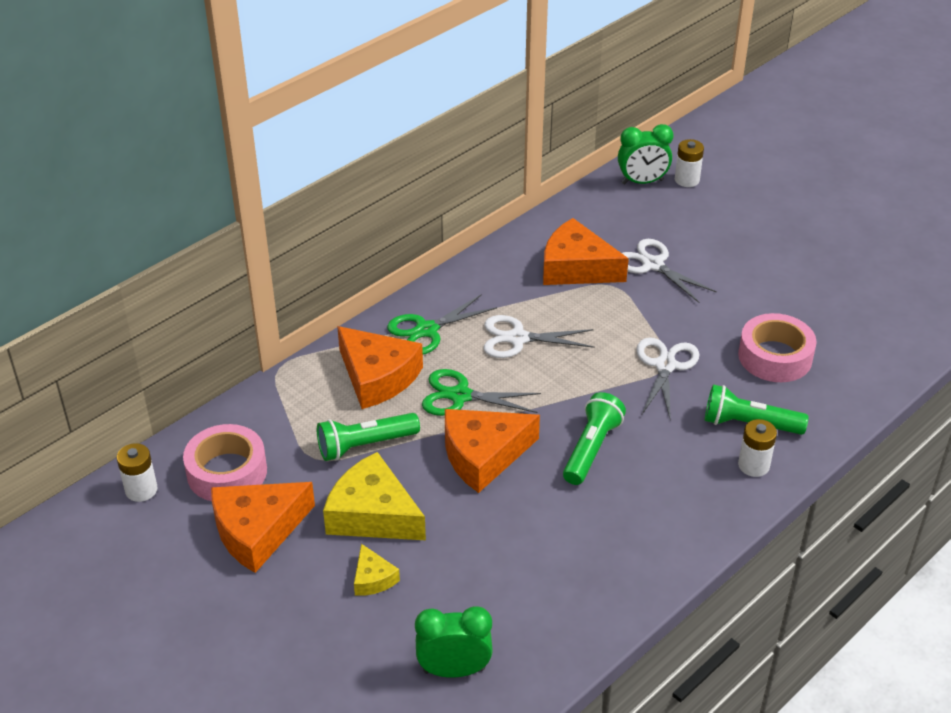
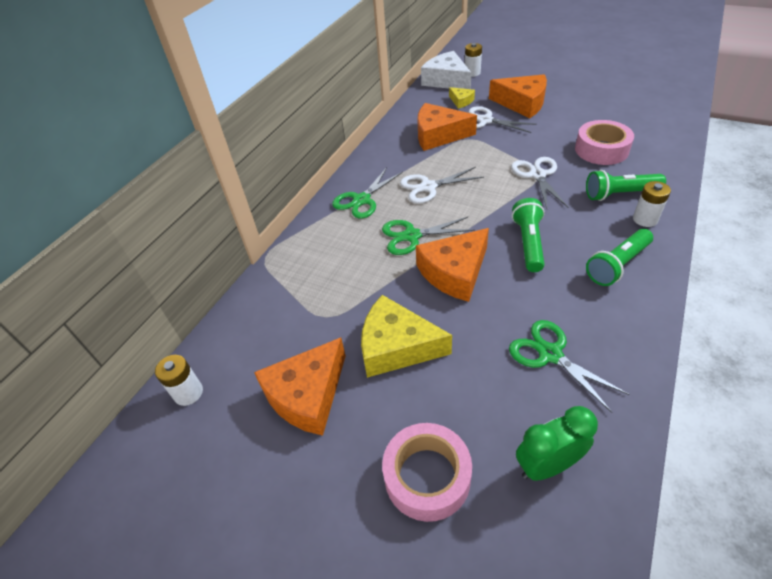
camera: 15 degrees left, 5 degrees up
pink tape [183,424,267,501] -> pink tape moved to [382,423,472,522]
green flashlight [317,413,420,461] -> green flashlight moved to [586,229,653,286]
orange cheese [337,326,423,409] -> orange cheese moved to [489,74,547,118]
yellow cheese [354,544,400,596] -> yellow cheese moved to [449,87,475,109]
green clock [618,124,674,185] -> white cheese [421,51,472,89]
none -> green scissors [509,320,630,413]

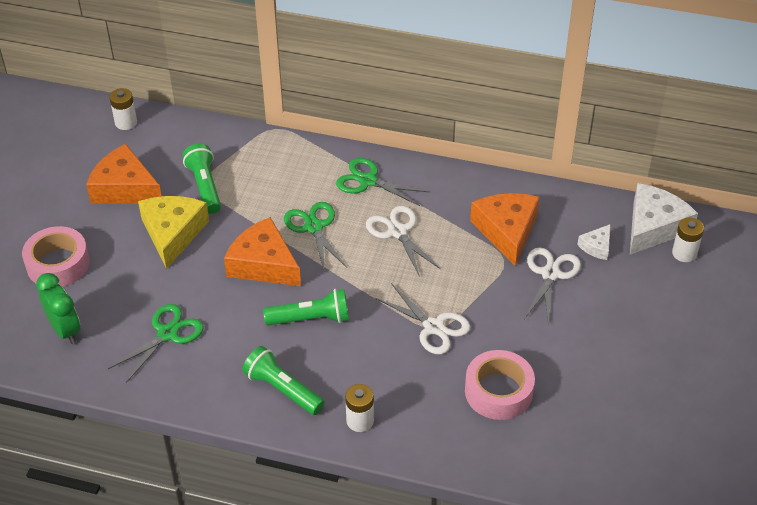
camera: 75 degrees right, 0 degrees up
yellow cheese [449,87,475,109] -> white cheese [577,224,611,260]
orange cheese [489,74,547,118] -> none
white scissors [511,157,569,208] -> white scissors turned 60 degrees clockwise [375,283,470,355]
green flashlight [586,170,666,201] -> green flashlight moved to [183,143,221,214]

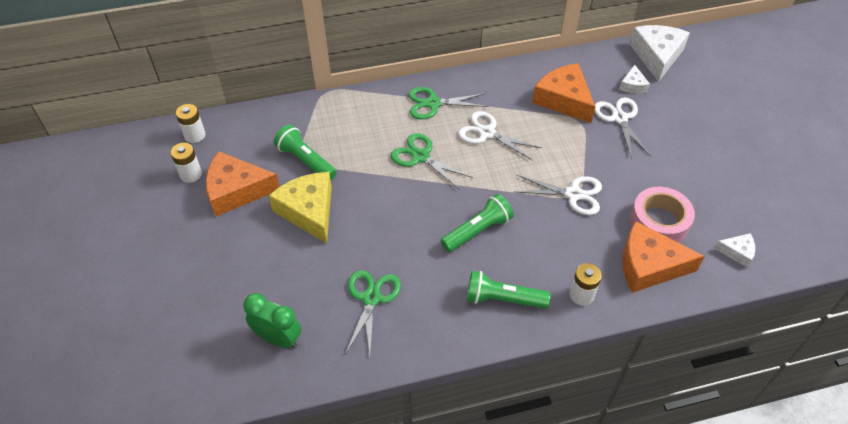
camera: 30 degrees left, 5 degrees up
pink tape [22,226,90,287] -> none
orange cheese [224,217,301,286] -> orange cheese moved to [623,221,705,293]
white battery [672,217,704,262] -> white battery moved to [170,143,202,183]
none -> white cheese [714,233,755,267]

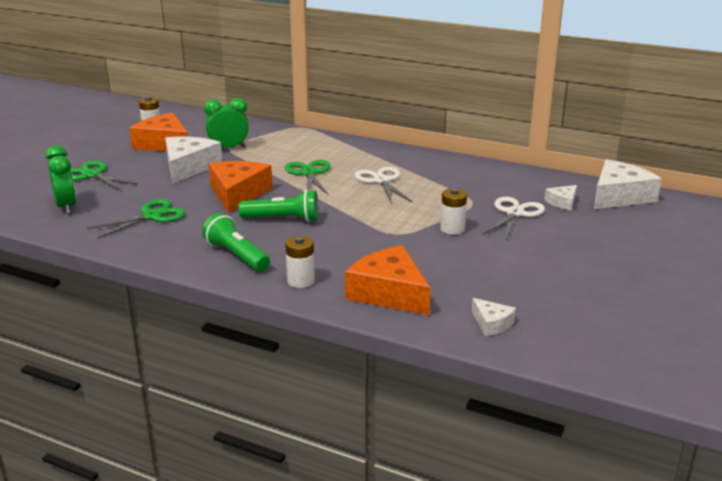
camera: 40 degrees right, 25 degrees down
white battery [176,104,205,143] -> white battery moved to [440,188,467,235]
yellow cheese [269,172,332,243] -> white cheese [165,137,222,184]
green flashlight [274,125,336,180] -> green clock [204,98,249,148]
green scissors [409,87,488,119] -> green scissors moved to [71,161,138,191]
white scissors [514,175,602,215] -> none
orange cheese [532,63,595,123] -> orange cheese moved to [209,161,272,213]
pink tape [630,187,695,243] -> none

